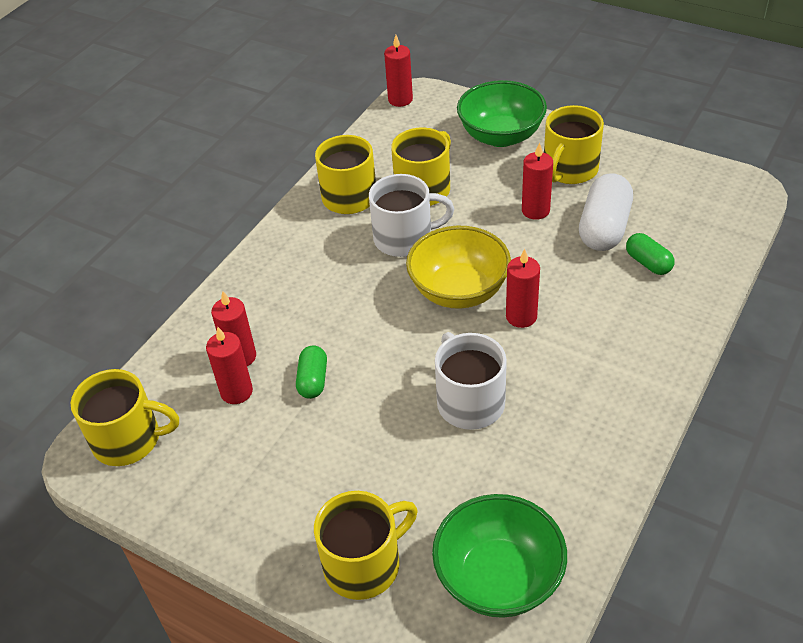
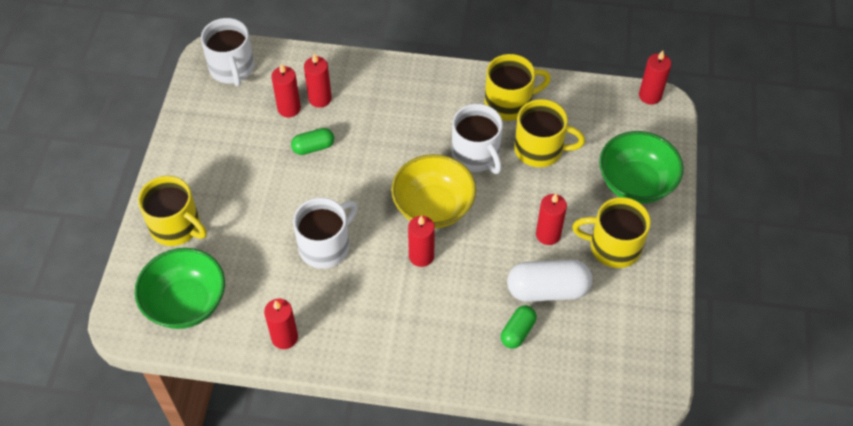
camera: 65 degrees right, 10 degrees up
yellow mug [71,369,179,466] -> white mug [201,18,255,86]
none -> red candle [264,298,298,349]

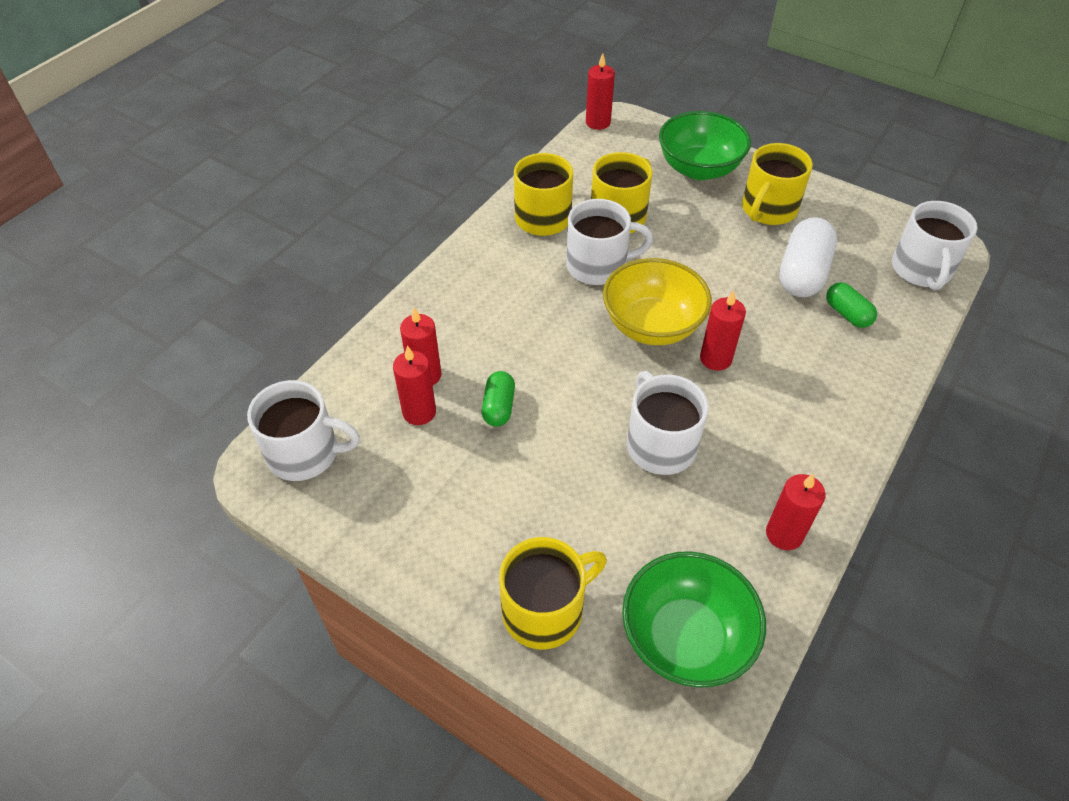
camera: 65 degrees left, 5 degrees down
red candle [536,194,567,245] -> none
none -> white mug [892,201,977,291]

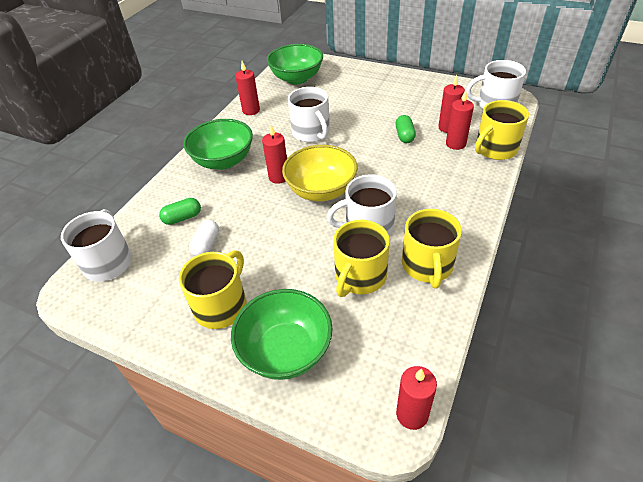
camera: 175 degrees right, 5 degrees down
yellow mug [499,537,607,650] -> yellow mug moved to [475,100,529,160]
white capsule [779,217,837,297] -> white capsule [189,220,219,256], size x0.57
green capsule [826,282,877,328] -> green capsule turned 75 degrees counterclockwise [159,198,201,225]
none -> green bowl [183,119,253,170]

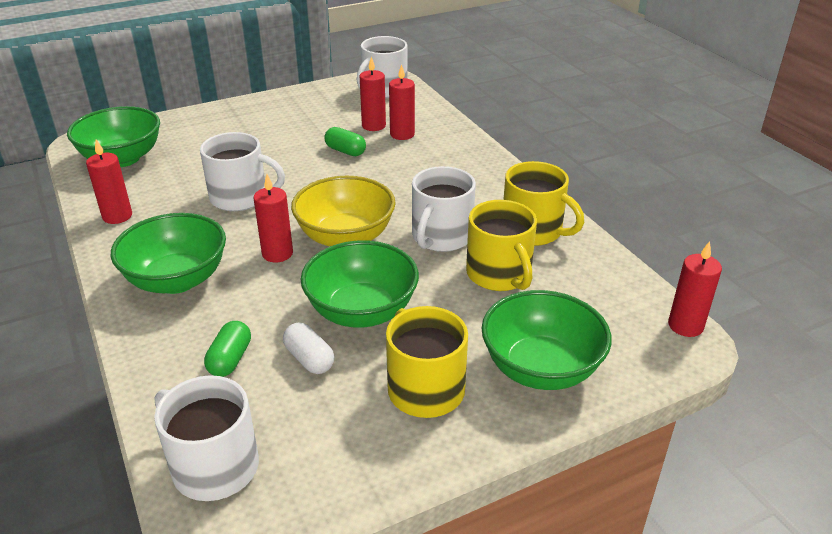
camera: 55 degrees left, 10 degrees down
yellow mug [475,100,529,160] -> none
none -> green bowl [301,240,419,328]

